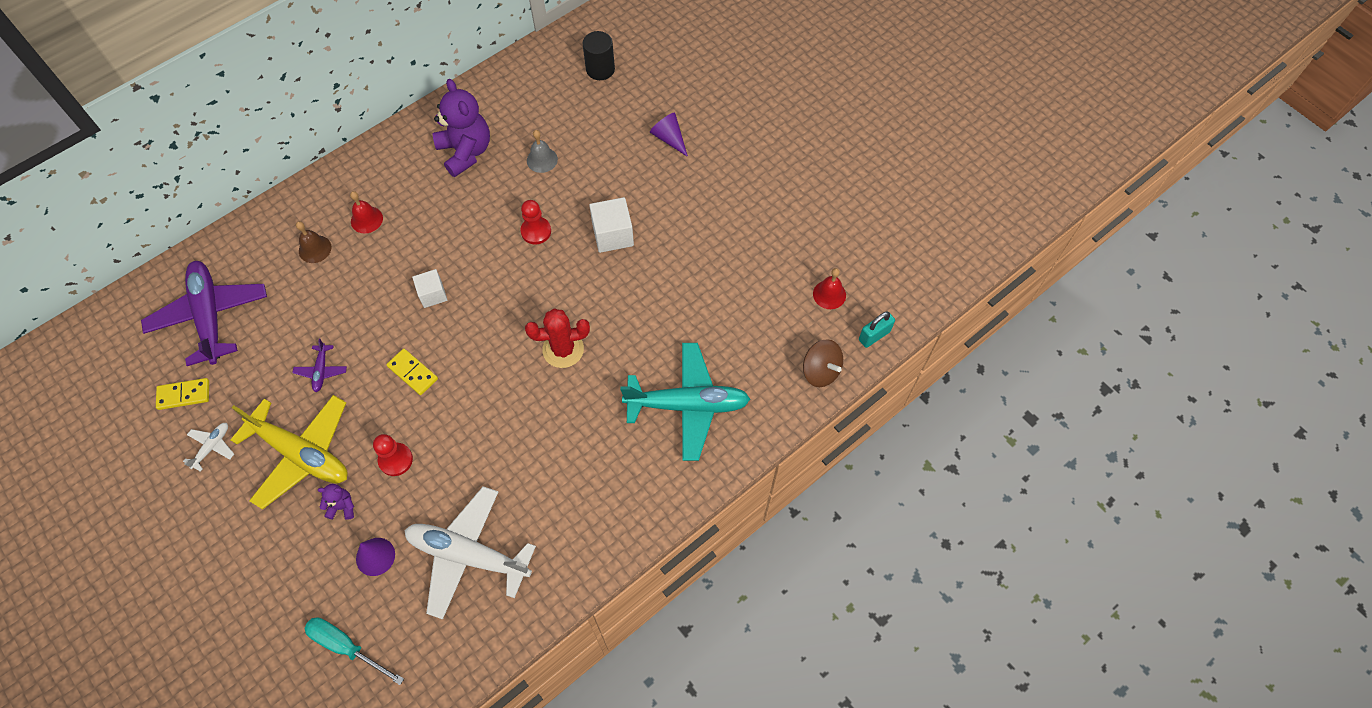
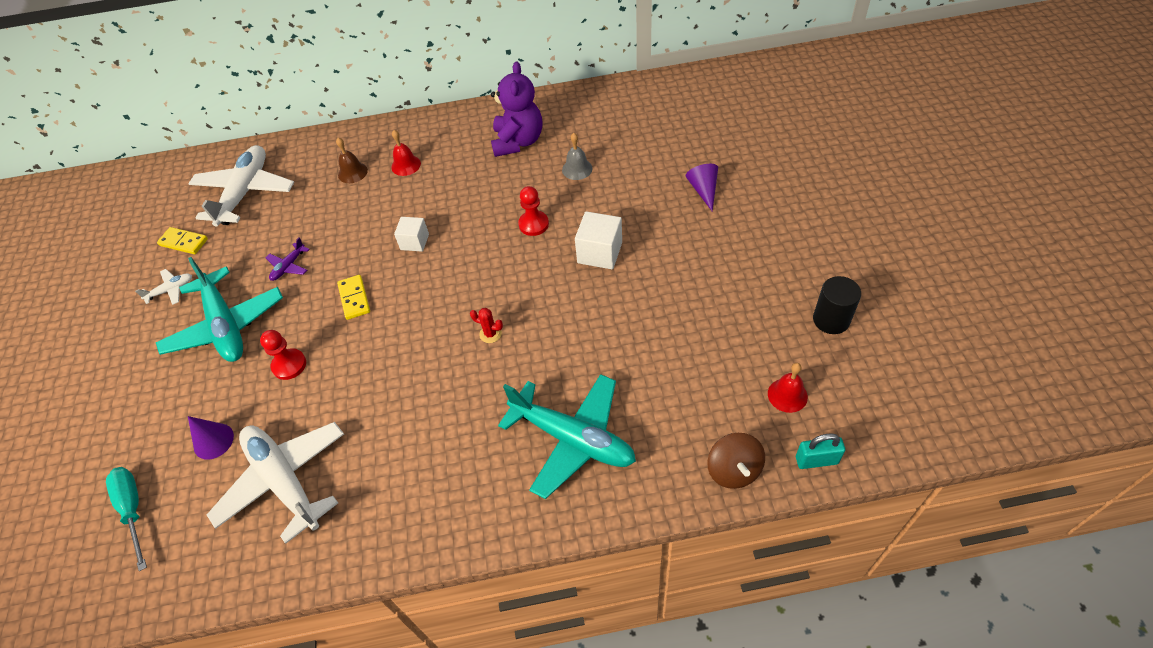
camera: 35 degrees right, 10 degrees down
purple plane [141,261,267,366] -> white plane [188,145,294,227]
yellow plane [231,395,348,510] -> turquoise plane [156,257,283,362]
purple teddy bear [318,484,354,520] -> none
red cactus [525,308,590,368] -> red cactus [470,308,503,343], size x0.52
black cylinder [583,31,615,80] -> black cylinder moved to [813,276,861,334]

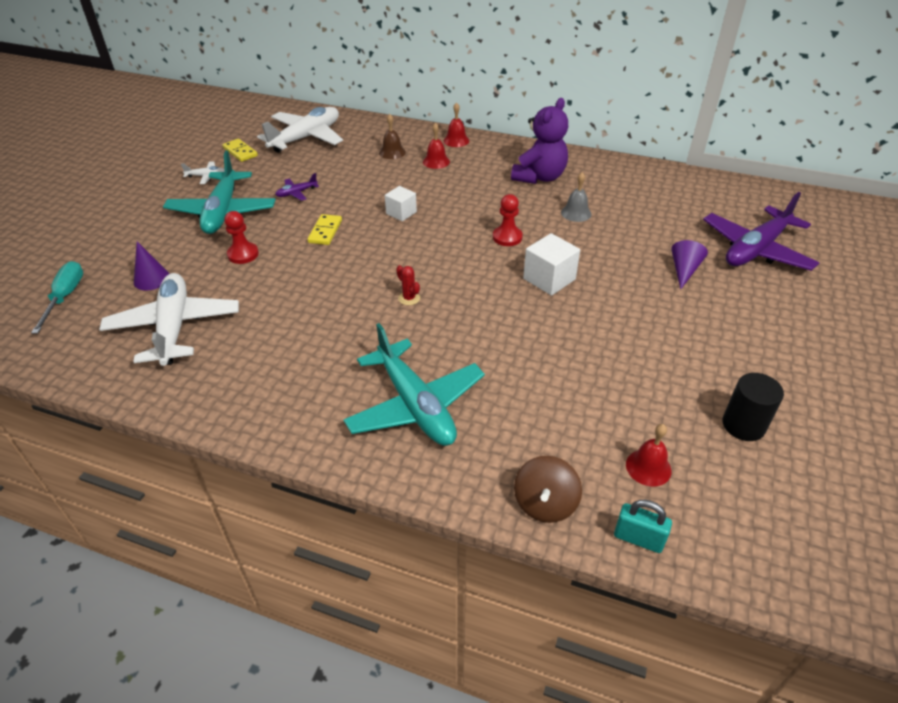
camera: 25 degrees right, 10 degrees down
none -> red bell [444,102,469,147]
none -> purple plane [703,192,819,271]

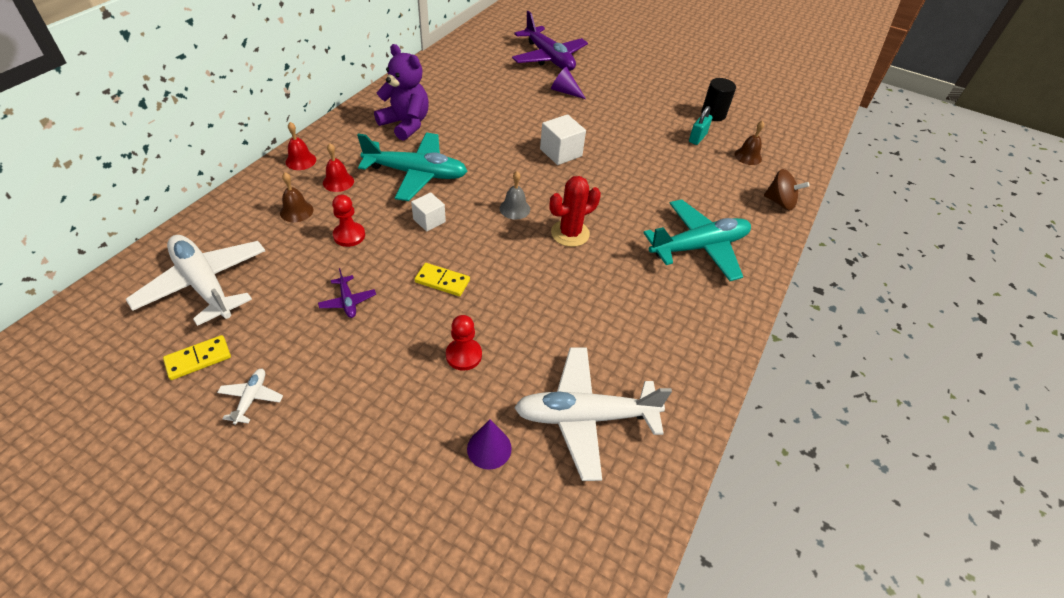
camera: 85 degrees left, 5 degrees up
turquoise screwdriver [31,261,83,334] -> none
turquoise plane [163,150,276,234] -> turquoise plane moved to [357,133,467,201]
red cactus [396,265,420,305] -> red cactus [549,176,601,247], size x1.94
red pawn [493,194,523,246] -> red pawn moved to [332,195,365,247]
grey bell [561,172,591,222] -> grey bell moved to [500,171,530,219]
turquoise padlock [614,500,672,553] -> turquoise padlock moved to [689,106,713,145]
red bell [626,424,672,486] -> brown bell [735,121,764,165]

